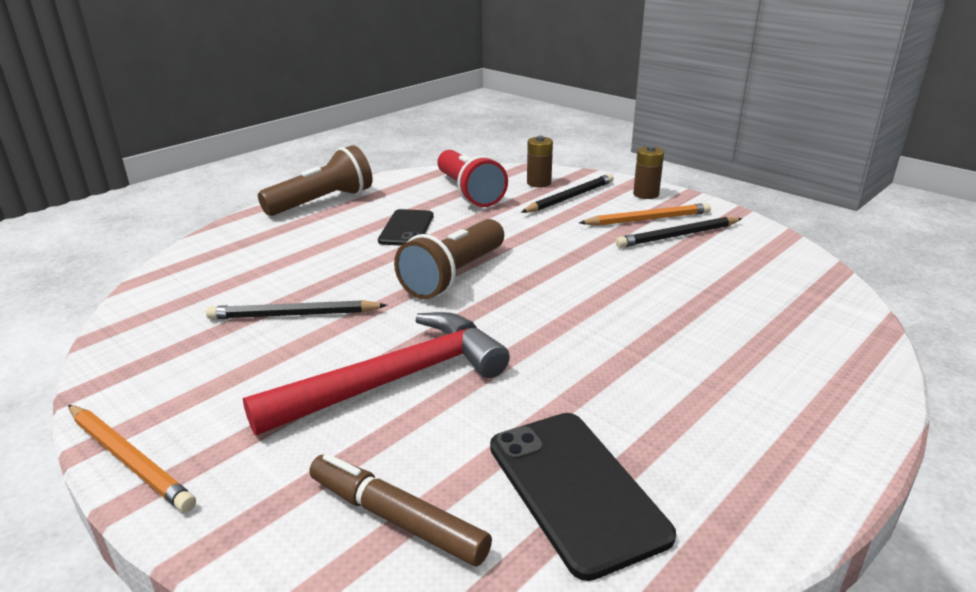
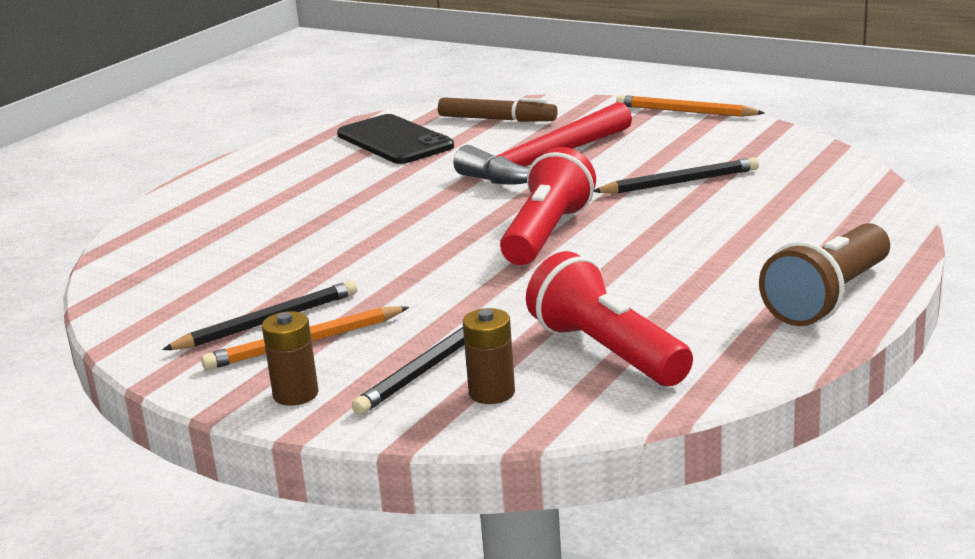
camera: 170 degrees right, 5 degrees down
black phone [378,209,434,246] -> none
brown flashlight [394,219,504,299] -> red flashlight [500,147,596,265]

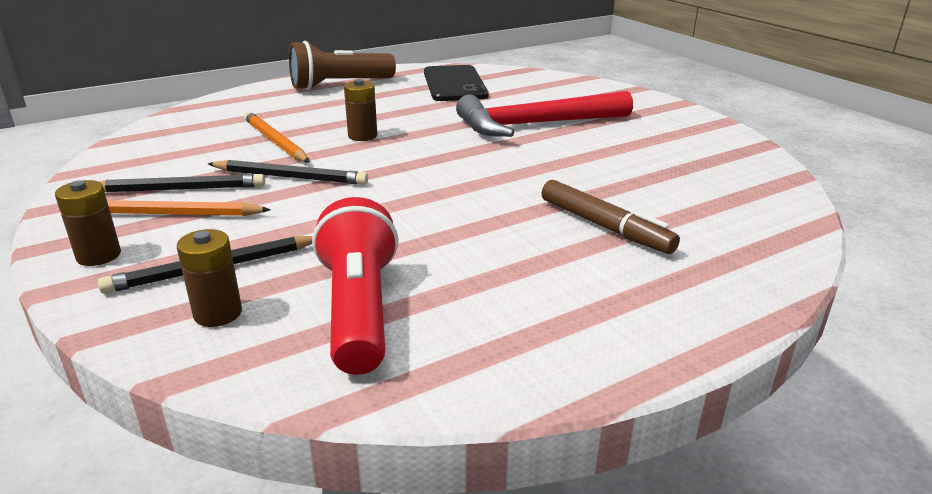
camera: 25 degrees right, 5 degrees up
brown marker [438,97,558,122] -> brown marker moved to [542,180,680,254]
red flashlight [500,147,596,265] -> none
black pencil [594,157,759,194] -> black pencil moved to [208,160,368,185]
orange pencil [616,95,765,117] -> orange pencil moved to [244,112,310,163]
brown flashlight [759,223,890,326] -> brown flashlight moved to [289,41,396,90]
none -> brown battery [344,79,377,141]

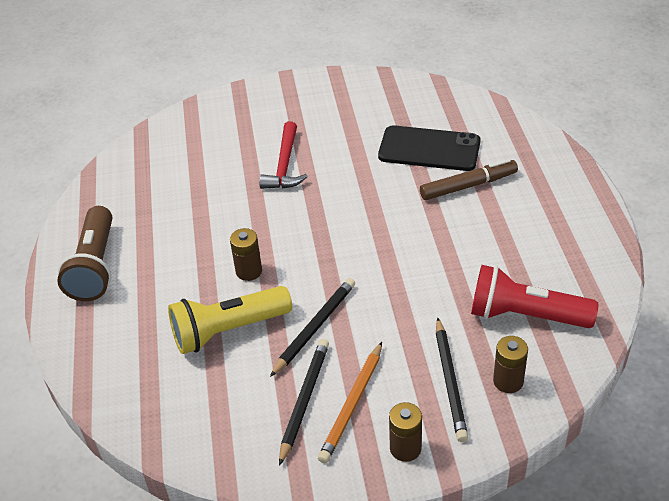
camera: 65 degrees left, 15 degrees up
orange pencil [244,112,310,163] -> yellow flashlight [168,286,292,354]
black phone [424,65,489,101] -> black phone moved to [378,125,481,171]
red hammer [456,91,633,137] -> red hammer [259,121,308,189], size x0.63

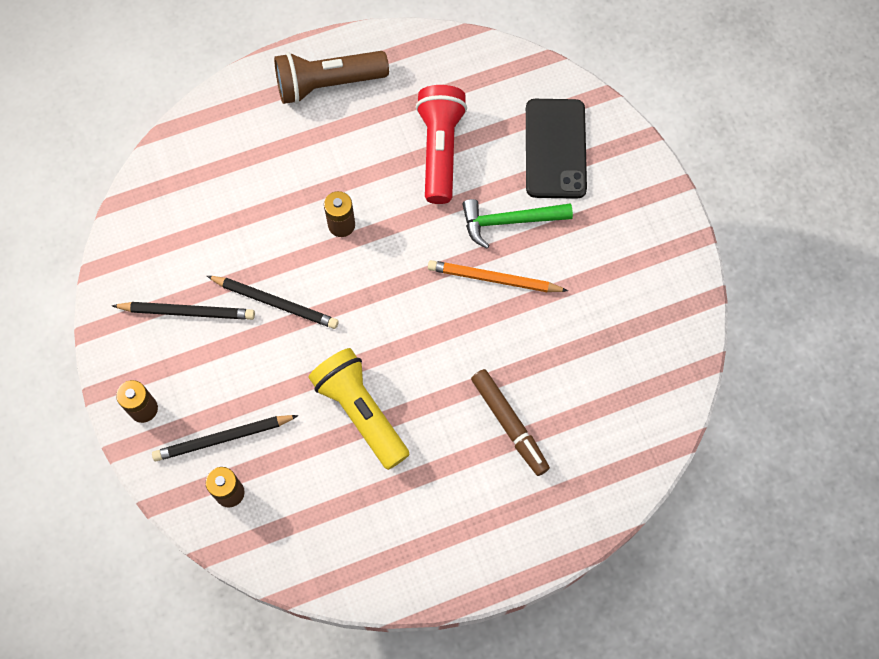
camera: 75 degrees right, 25 degrees up
yellow flashlight [168,286,292,354] -> yellow flashlight moved to [308,348,410,470]
red hammer [259,121,308,189] -> green hammer [462,199,573,249]
orange pencil [318,342,382,463] -> orange pencil moved to [428,260,568,292]
black phone [378,125,481,171] -> black phone moved to [526,99,587,199]
red flashlight [471,265,598,328] -> red flashlight moved to [416,85,467,204]

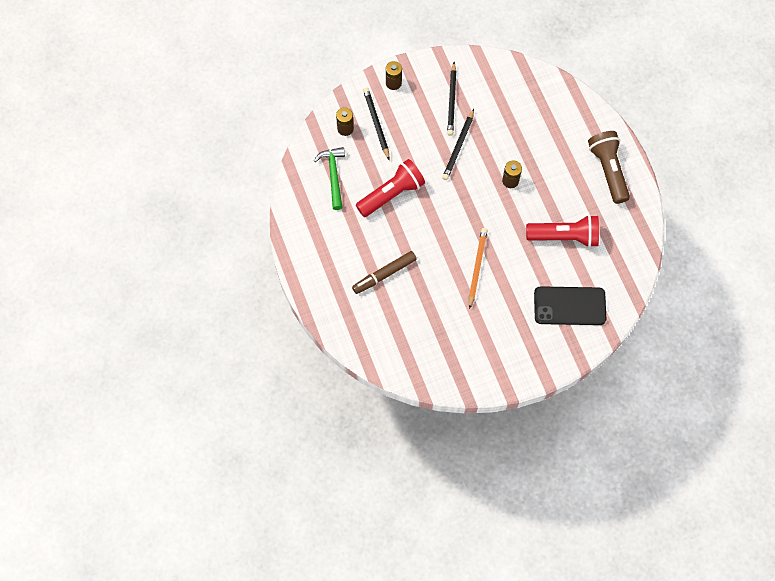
camera: 90 degrees right, 0 degrees up
yellow flashlight [308,348,410,470] -> red flashlight [356,159,425,217]
green hammer [462,199,573,249] -> green hammer moved to [314,147,345,210]

